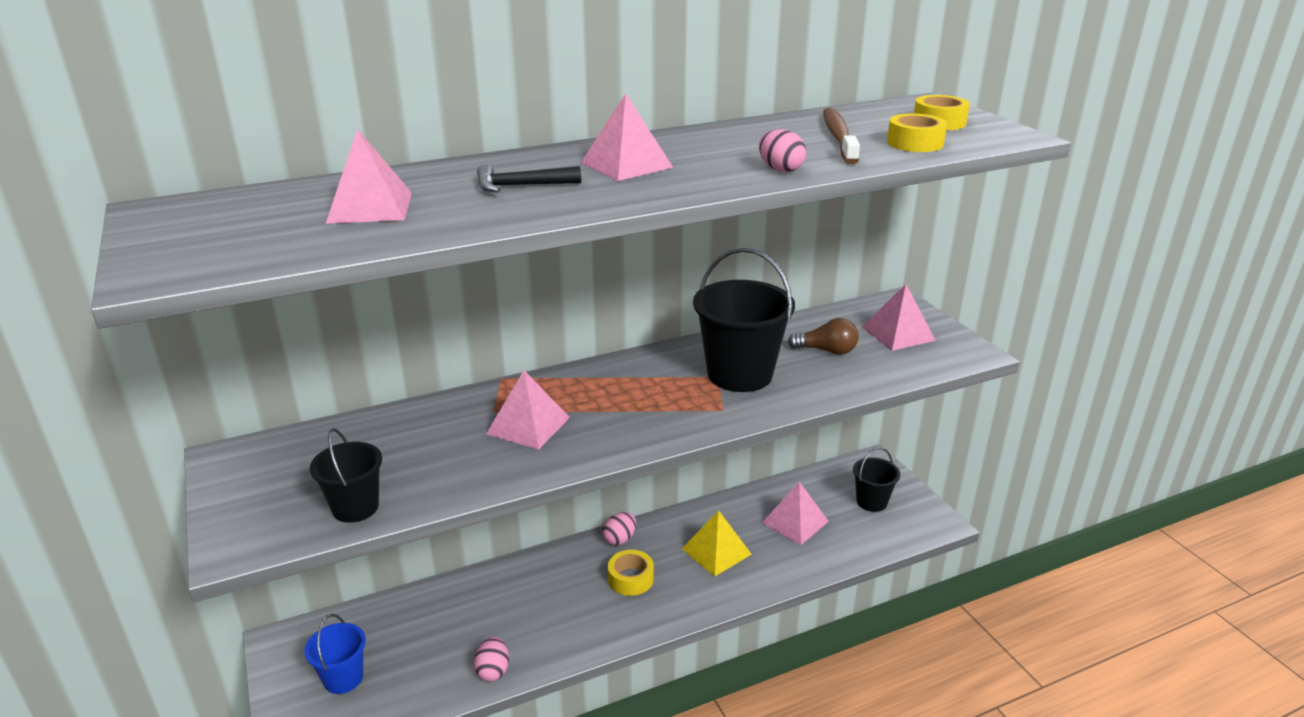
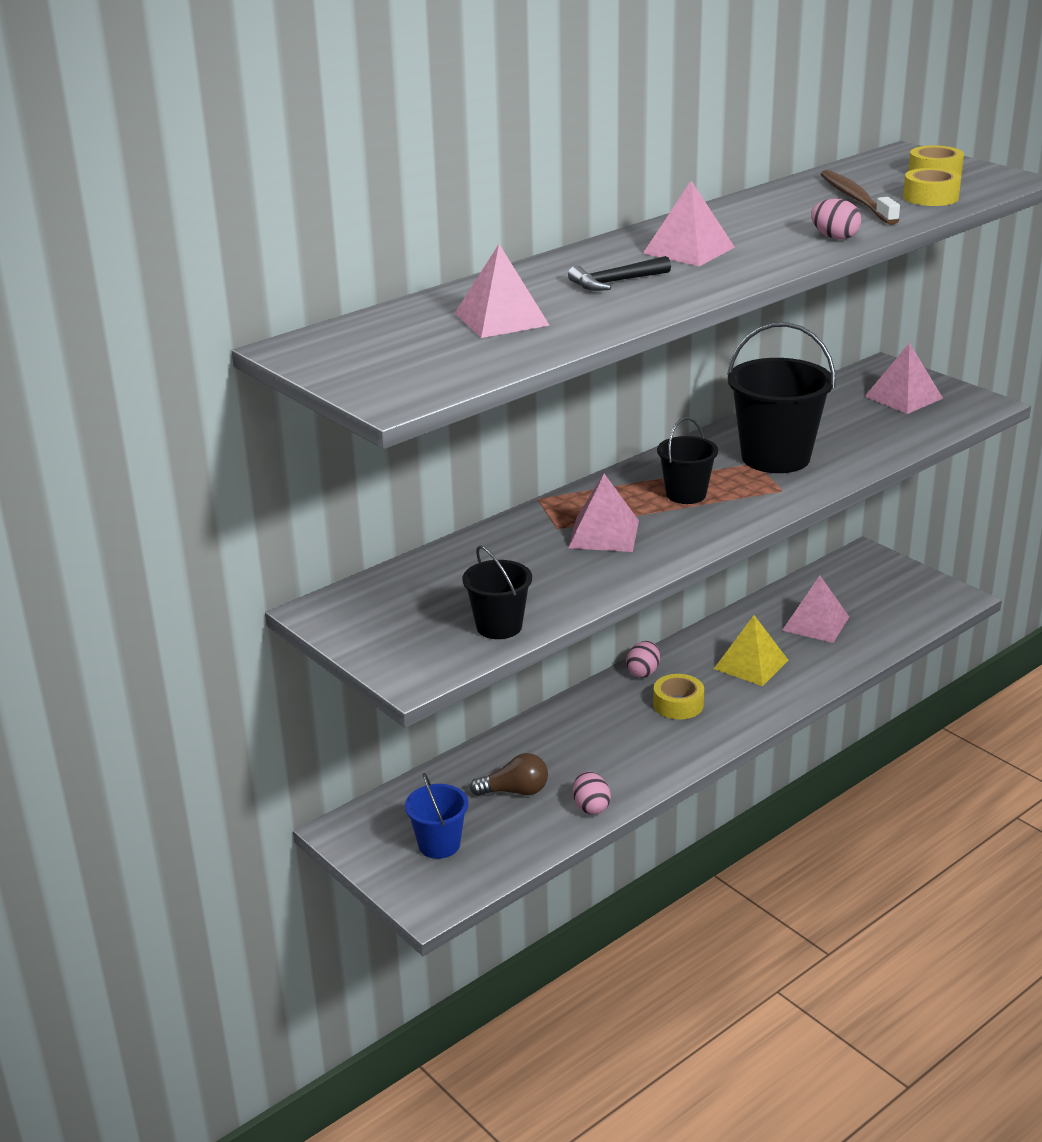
camera: 15 degrees left, 0 degrees up
brown light bulb [788,318,859,355] -> brown light bulb moved to [470,753,548,796]
black bucket [853,447,900,512] -> black bucket moved to [657,417,718,504]

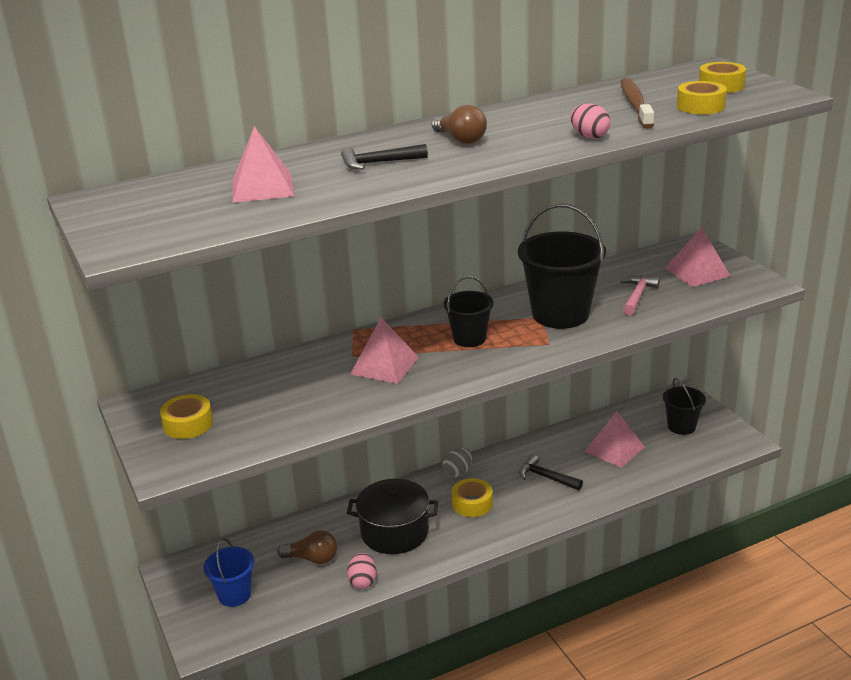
camera: 15 degrees right, 0 degrees up
black bucket [463,545,532,639] -> black bucket moved to [663,378,706,435]
pink egg [626,641,660,678] -> grey egg [442,448,472,477]
pink pyramid [643,181,735,266] -> brown light bulb [432,105,487,144]
yellow pyramid [714,615,788,686] -> black hammer [519,454,583,490]
none -> yellow tape [160,394,213,439]
none -> black pot [347,479,439,554]
none -> pink hammer [621,275,660,315]

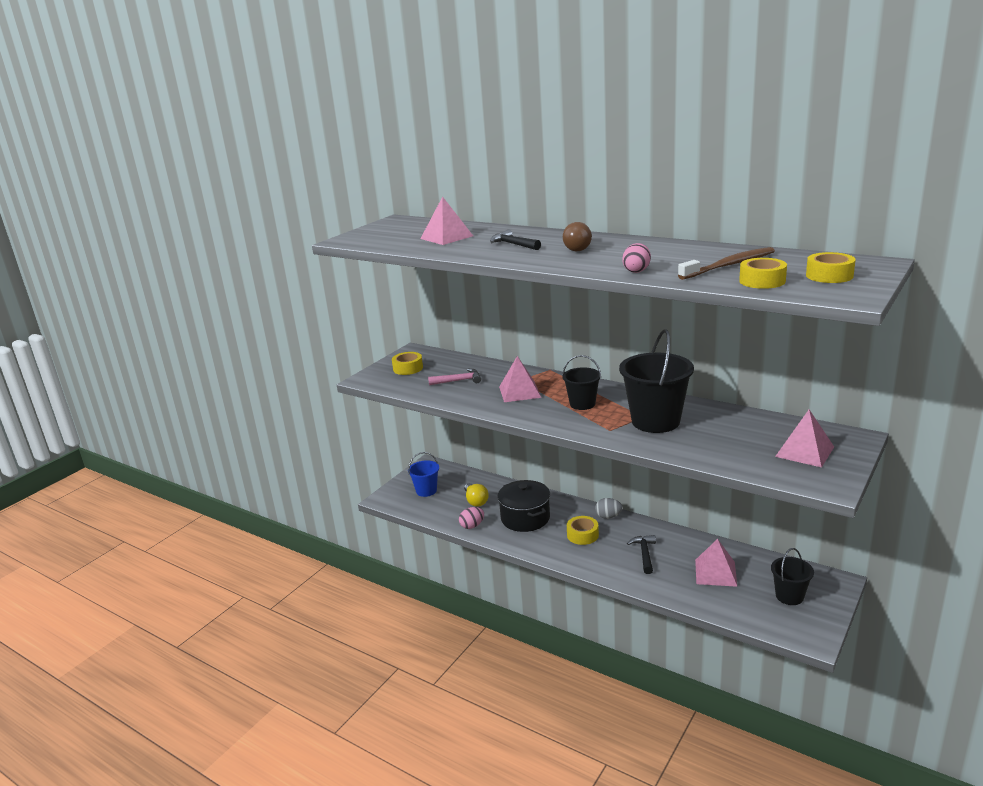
camera: 60 degrees right, 5 degrees down
brown light bulb [277,530,337,564] -> yellow light bulb [464,483,489,507]
pink hammer [621,275,660,315] -> pink hammer moved to [428,369,481,385]

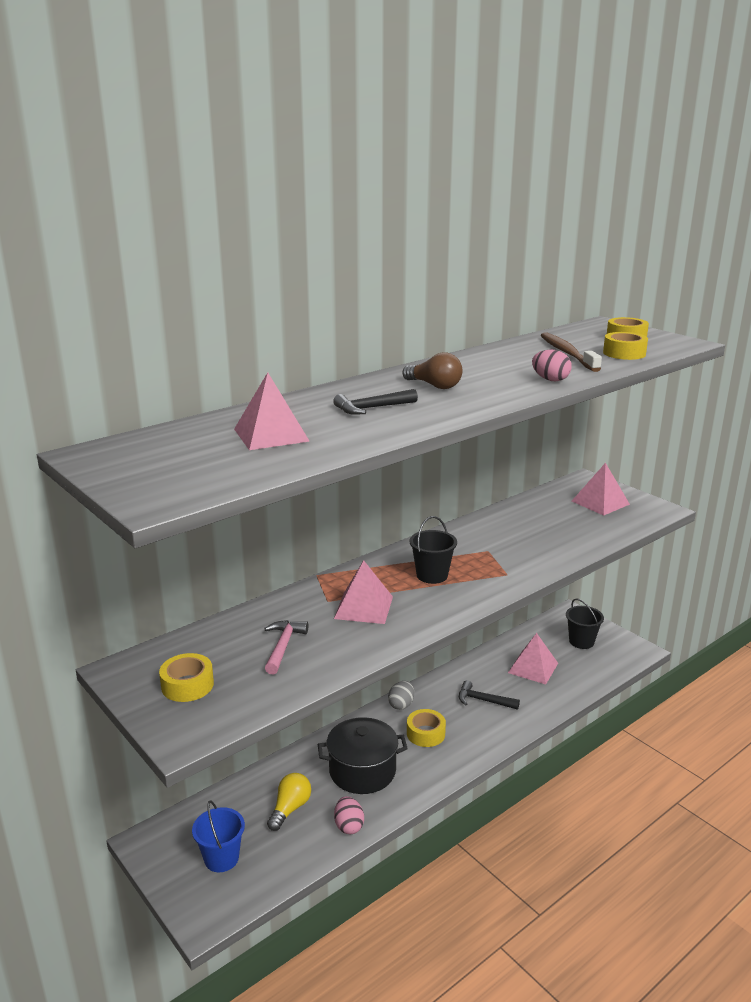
camera: 75 degrees left, 0 degrees up
yellow light bulb [464,483,489,507] -> yellow light bulb turned 60 degrees counterclockwise [267,773,311,831]
black bucket [619,329,694,433] -> none

